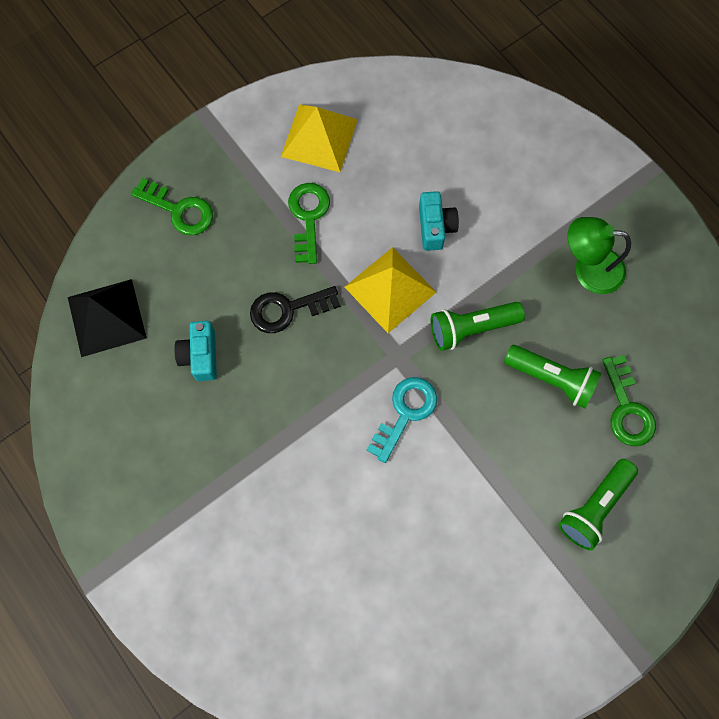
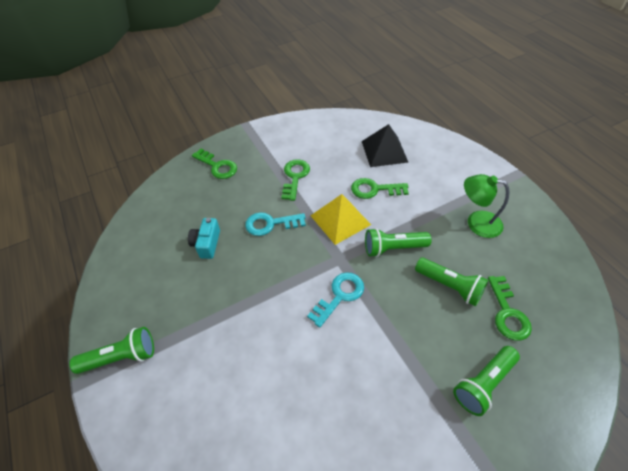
camera: 10 degrees right, 20 degrees down
black pyramid [68,279,147,357] -> black pyramid moved to [362,124,409,167]
black key [250,286,340,333] -> turquoise key [245,212,306,236]
yellow pyramid [281,105,358,172] -> none
turquoise camera [419,191,459,251] -> green key [351,178,409,199]
none -> green flashlight [69,327,154,374]

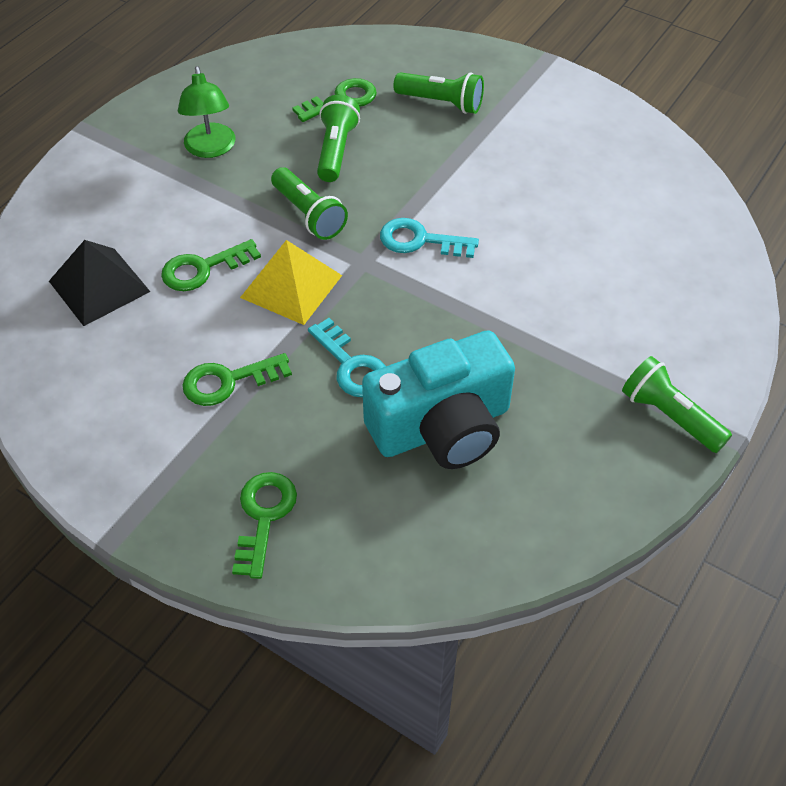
camera: 120 degrees left, 0 degrees up
turquoise camera [188,218,220,259] -> turquoise camera [362,330,515,469], size x2.16
green key [351,178,409,199] -> green key turned 90 degrees clockwise [161,239,261,291]

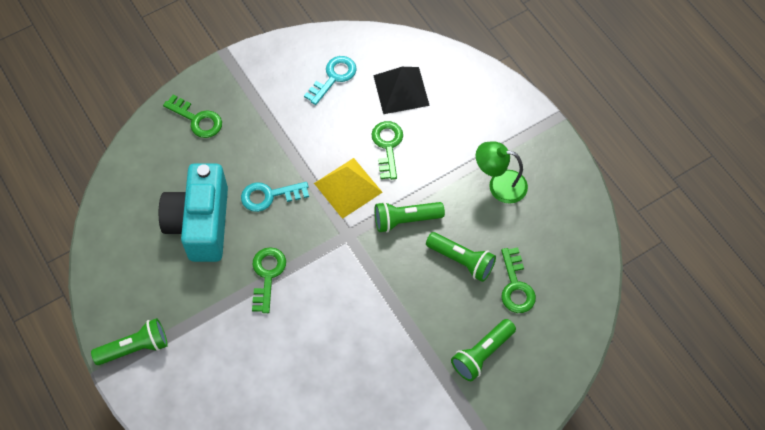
camera: 115 degrees right, 10 degrees up
green key [182,353,292,406] -> green key moved to [252,247,286,313]
turquoise key [380,218,479,258] -> turquoise key moved to [304,56,357,105]

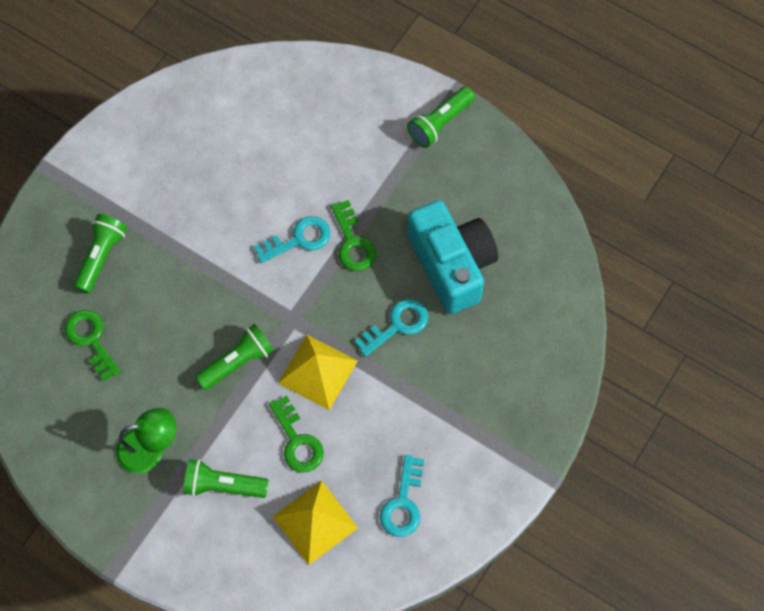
camera: 155 degrees right, 5 degrees up
green key [163,95,222,138] -> none
black pyramid [373,67,430,114] -> yellow pyramid [272,480,358,565]
green flashlight [426,232,496,282] -> green flashlight moved to [183,459,269,498]
none -> turquoise key [254,216,330,263]

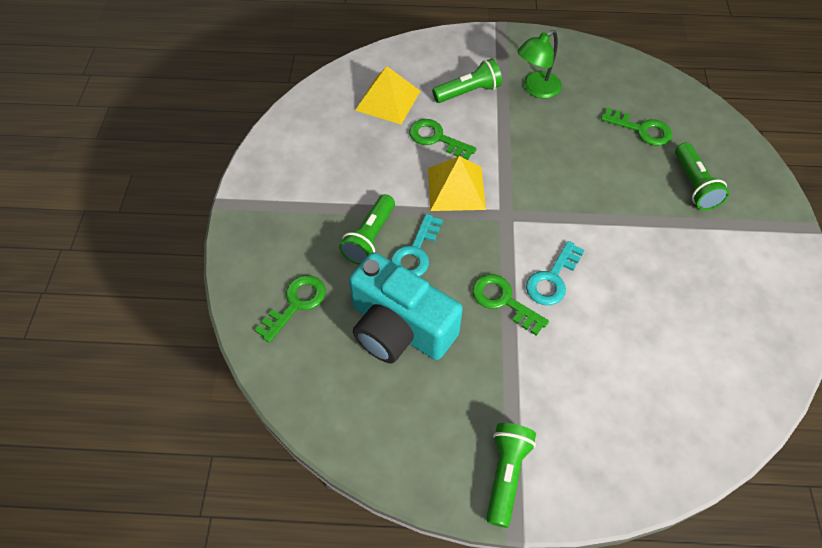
camera: 150 degrees right, 10 degrees down
green flashlight [195,324,274,390] -> green flashlight moved to [339,194,395,265]
turquoise key [380,455,424,537] -> none
none -> green key [254,275,326,343]

